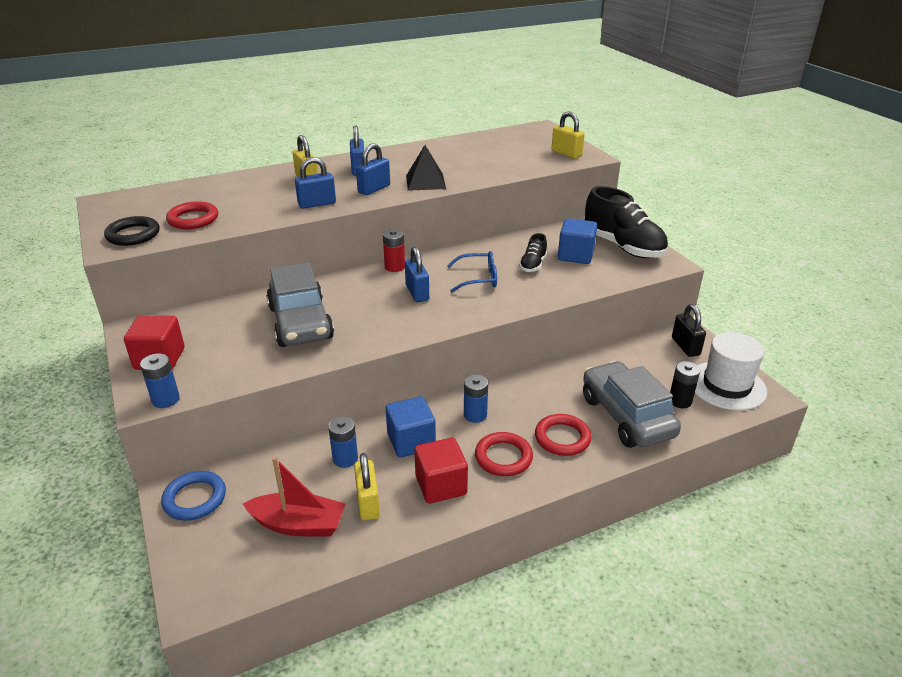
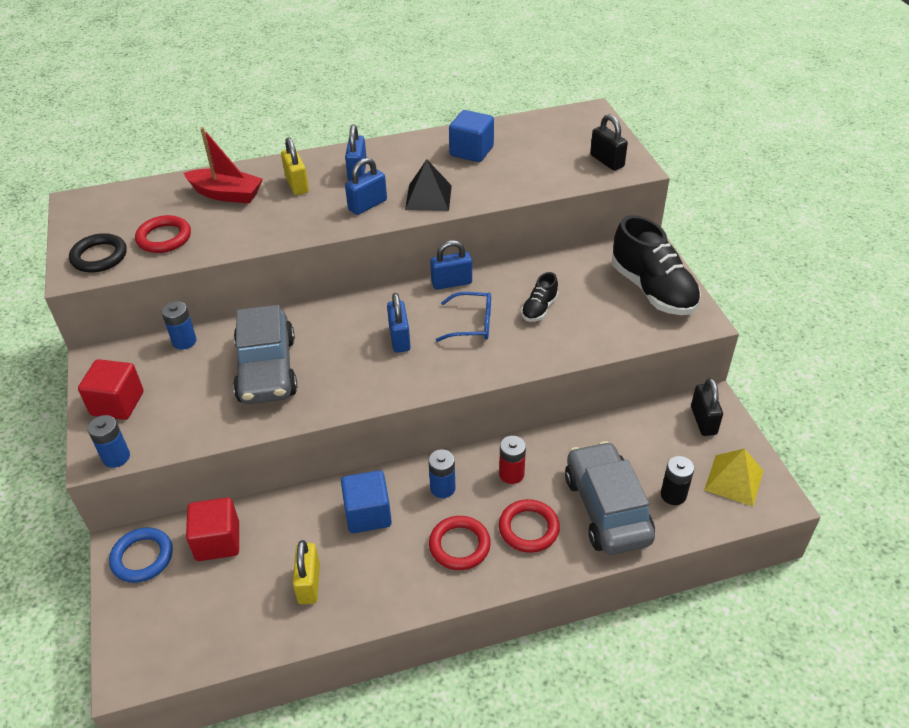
camera: 10 degrees right, 10 degrees up
red boat [243,457,345,537] -> red boat moved to [184,127,263,203]
blue padlock [295,157,336,209] -> blue padlock moved to [430,240,472,290]
blue battery [328,416,358,468] -> blue battery moved to [162,301,197,350]
red battery [383,229,405,272] -> red battery moved to [499,436,526,484]
red cube [414,438,468,504] -> red cube moved to [186,497,239,561]
yellow padlock [551,112,585,159] -> black padlock [590,114,628,171]
blue cube [558,218,597,264] -> blue cube moved to [449,110,494,162]
white hat [695,332,767,410] -> yellow pyramid [704,449,764,506]

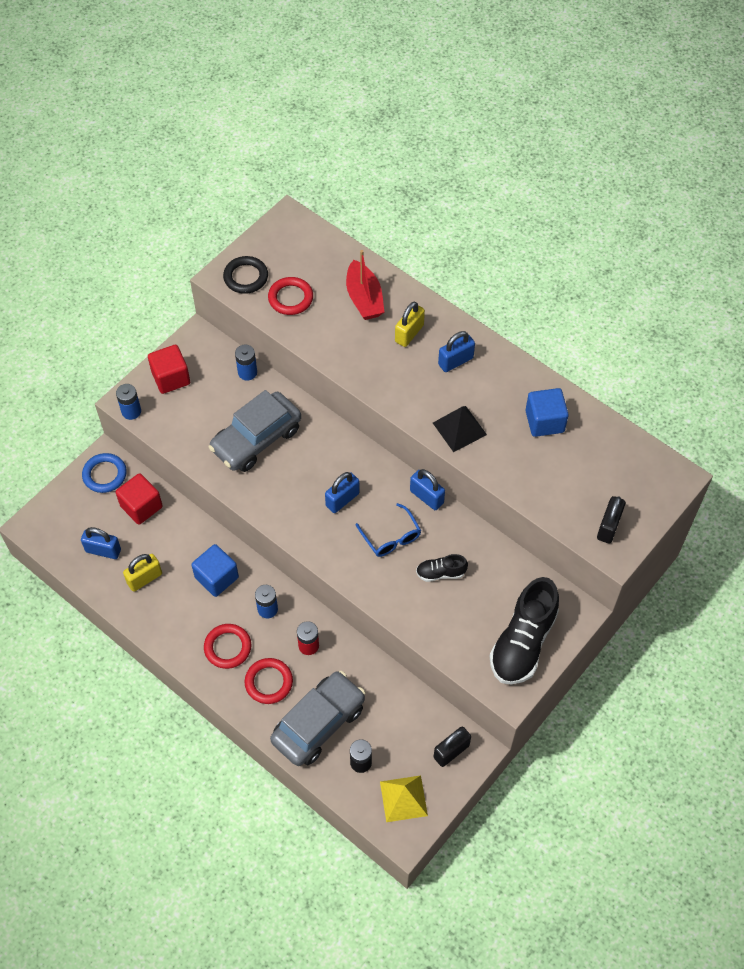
camera: 55 degrees right, 15 degrees up
blue padlock [345,158,387,215] -> blue padlock moved to [81,527,121,559]

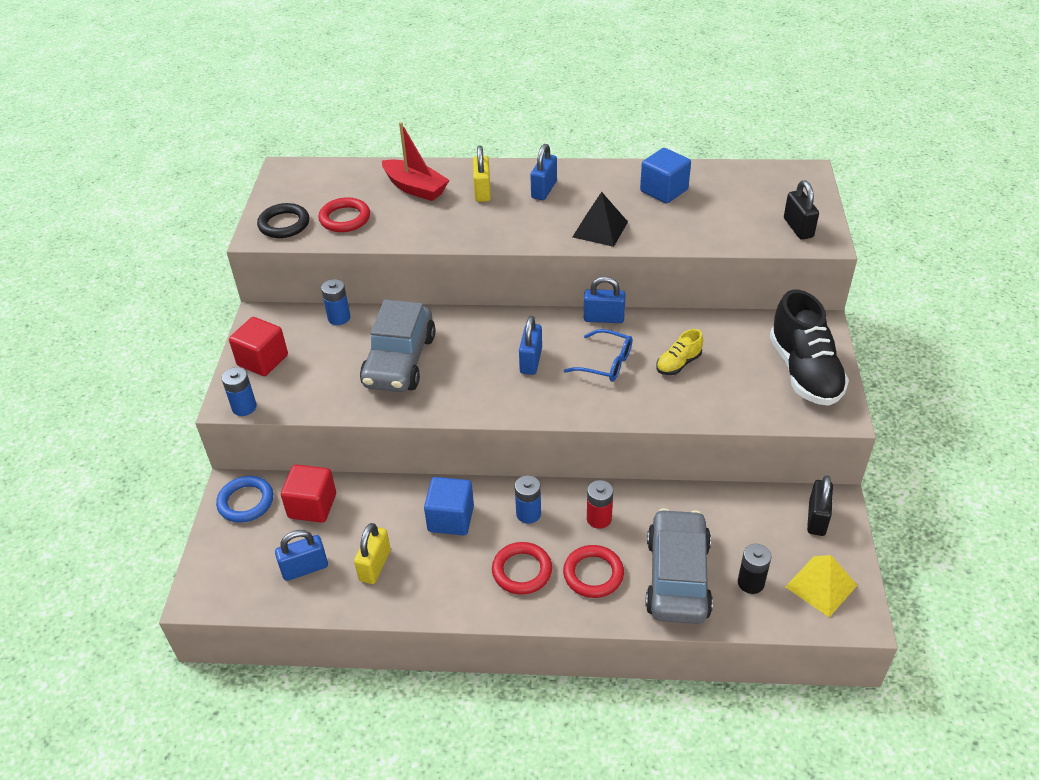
camera: 35 degrees left, 15 degrees down
black shoe [416,554,468,582] -> yellow shoe [656,329,703,375]

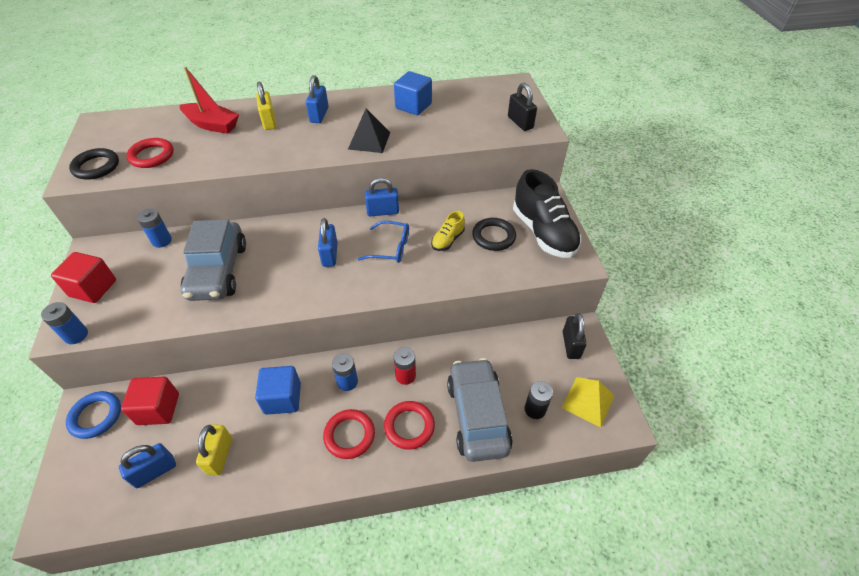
camera: 15 degrees left, 5 degrees up
none -> black ring [472,218,516,251]

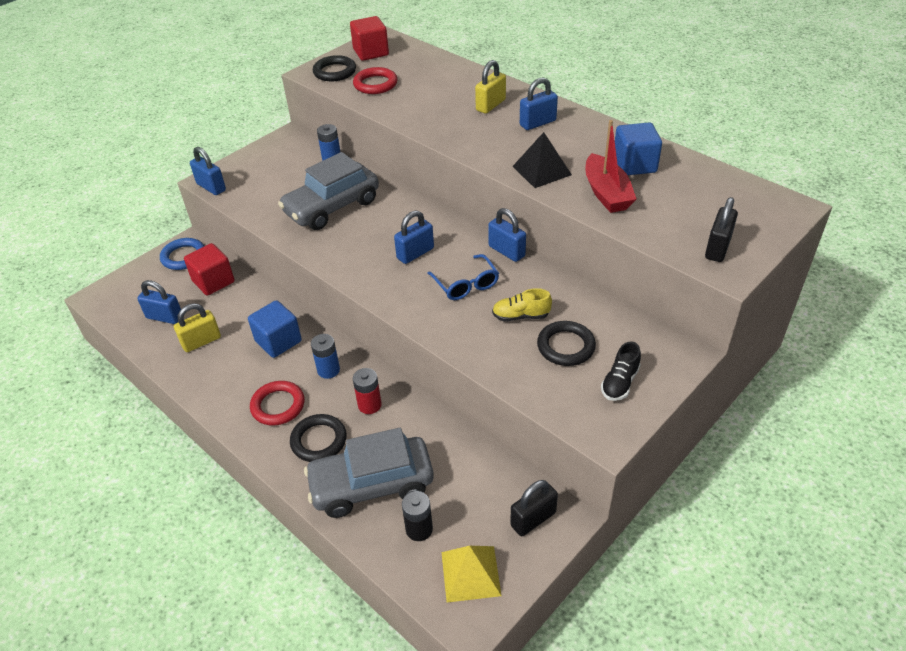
camera: 55 degrees right, 5 degrees down
blue battery [41,302,88,344] -> blue padlock [190,147,226,195]
red cube [51,252,116,303] -> red cube moved to [350,16,389,61]
red boat [180,67,239,134] -> red boat moved to [585,120,637,213]
red ring [384,401,435,450] -> black ring [290,414,347,462]
grey car [447,358,513,462] -> grey car turned 150 degrees counterclockwise [304,428,434,518]
black shoe [513,169,581,258] -> black shoe [601,342,641,401], size x0.48

